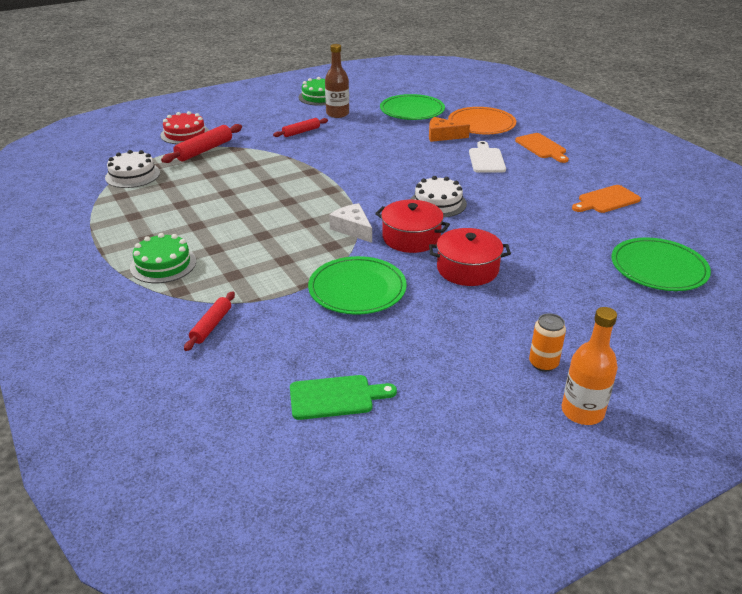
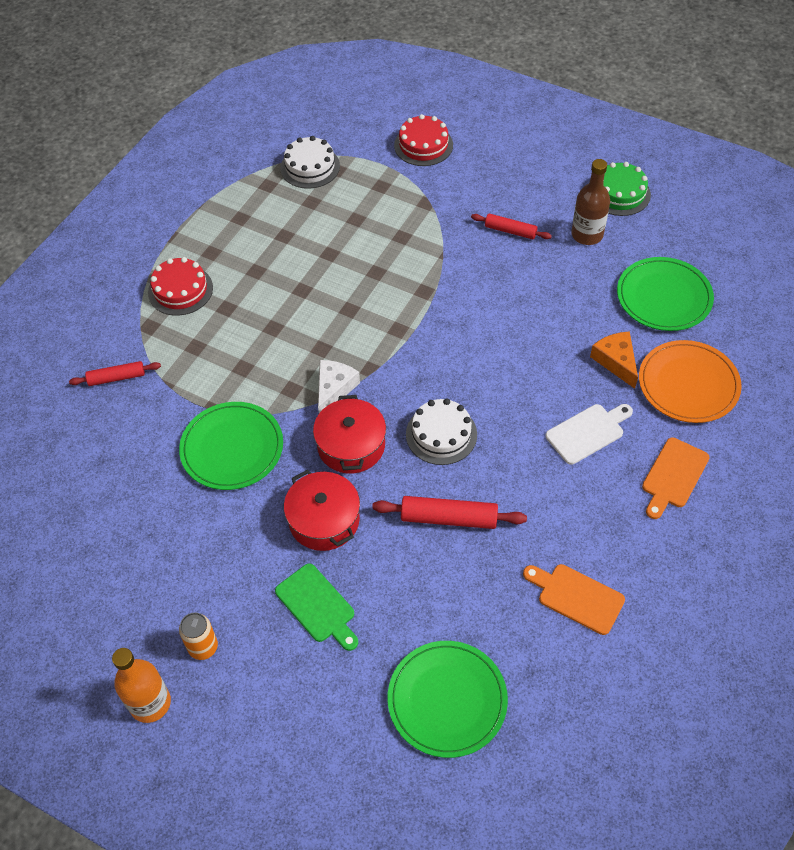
camera: 60 degrees right, 20 degrees up
green cake [130,233,196,283] -> red cake [148,257,213,316]
red rolling pin [161,124,242,163] -> red rolling pin moved to [372,496,527,529]
green cutting board [290,375,397,420] -> green cutting board moved to [275,563,358,651]

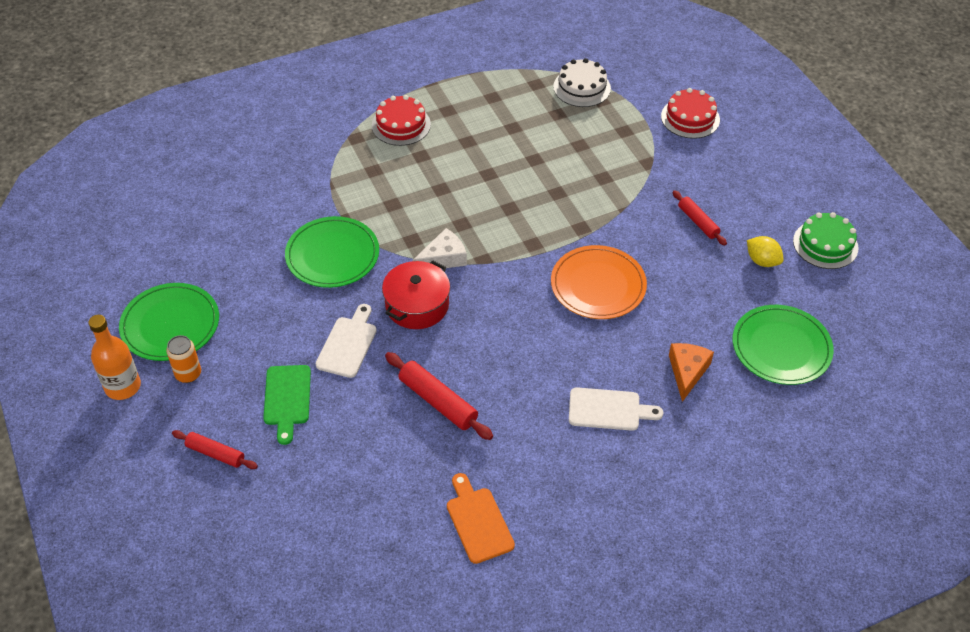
camera: 35 degrees right, 5 degrees down
red rolling pin [69,361,161,386] -> red rolling pin moved to [172,430,258,469]
red pot [284,469,360,551] -> white cutting board [316,304,377,378]
green plate [387,641,508,758] -> green plate moved to [119,283,219,361]
white cake [406,398,477,465] -> none
brown bottle [571,159,610,245] -> yellow lemon [747,236,784,267]
orange plate [639,340,742,423] -> orange plate moved to [551,245,647,319]
orange cutting board [642,437,710,519] -> none

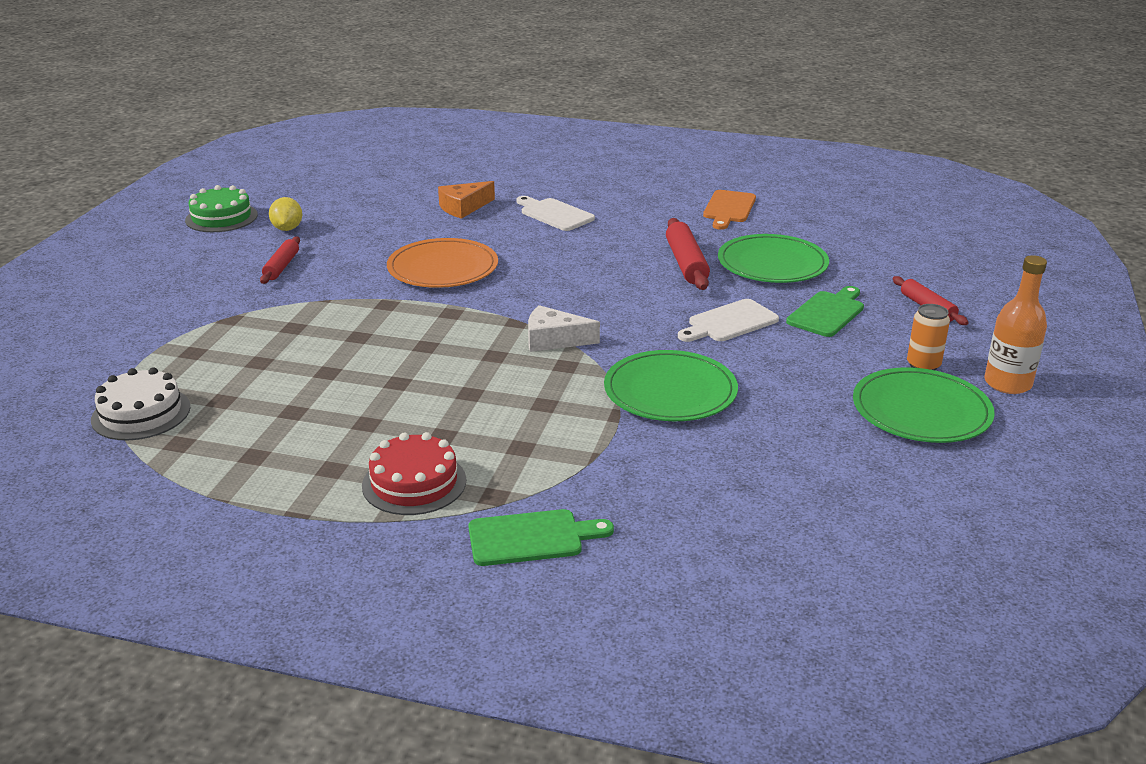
camera: 140 degrees left, 20 degrees down
red pot [382,260,450,329] -> none
red cake [661,88,720,139] -> none
green plate [733,305,834,385] -> green plate moved to [718,234,829,283]
none -> green cutting board [468,509,614,566]

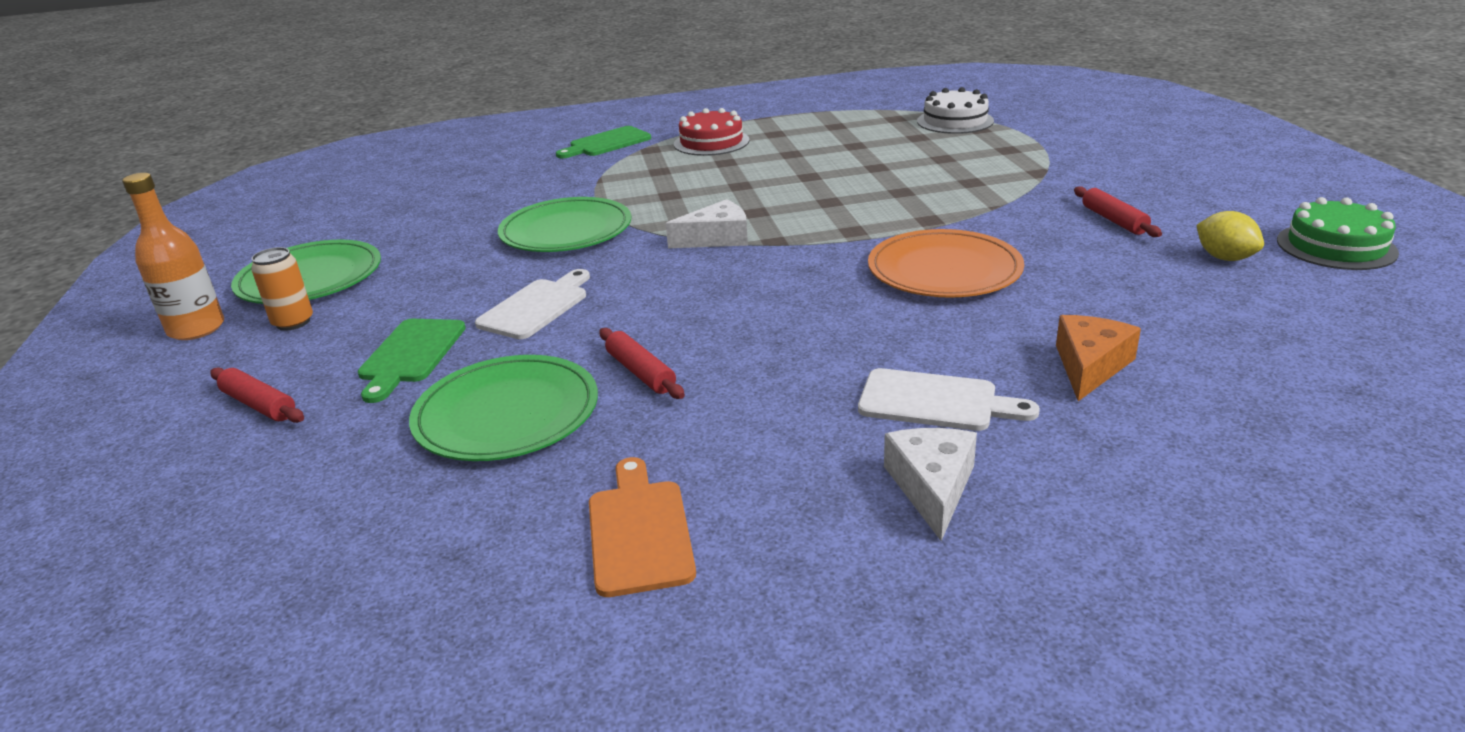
camera: 155 degrees right, 0 degrees up
red rolling pin [666,218,710,290] -> red rolling pin [599,328,685,399], size x0.65
none -> white cheese [884,428,977,541]

